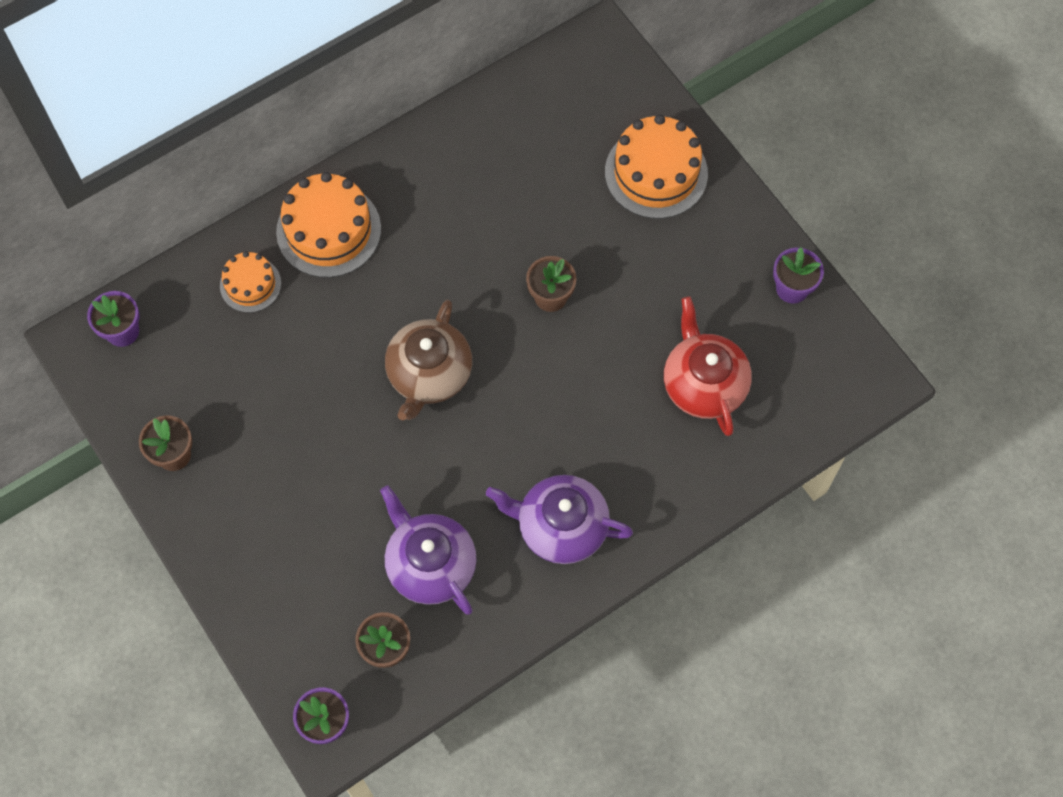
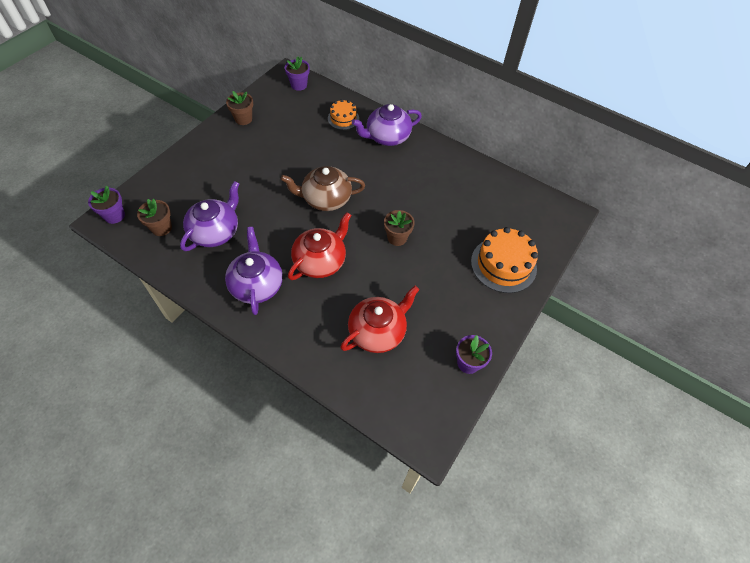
camera: 65 degrees right, 10 degrees down
orange cake [276,172,381,278] -> purple teapot [352,104,422,146]
none -> red teapot [288,212,351,280]

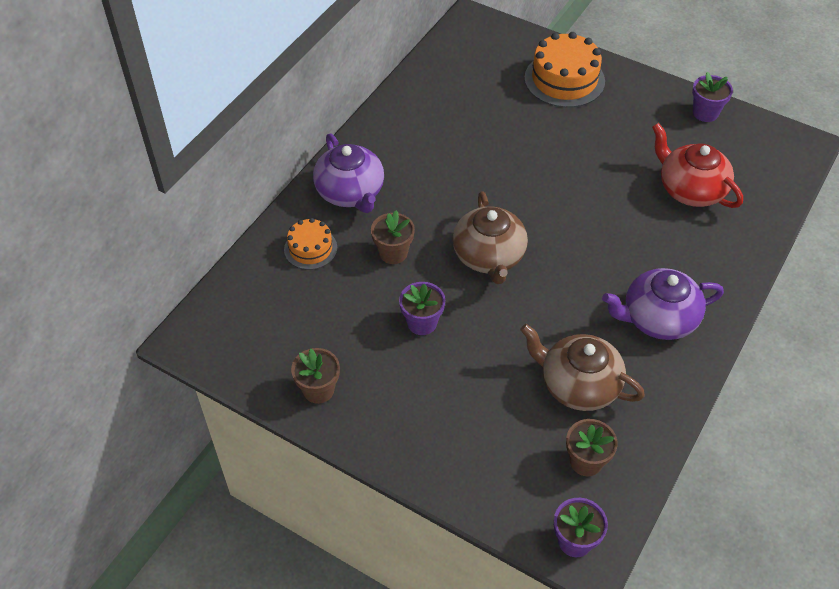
camera: 90 degrees left, 5 degrees down
purple teapot [180,181,240,251] -> brown teapot [520,324,645,411]
purple flower pot [285,57,310,91] -> purple flower pot moved to [399,282,445,335]
red teapot [288,212,351,280] -> none
brown flower pot [384,210,415,246] -> brown flower pot moved to [371,210,415,264]

